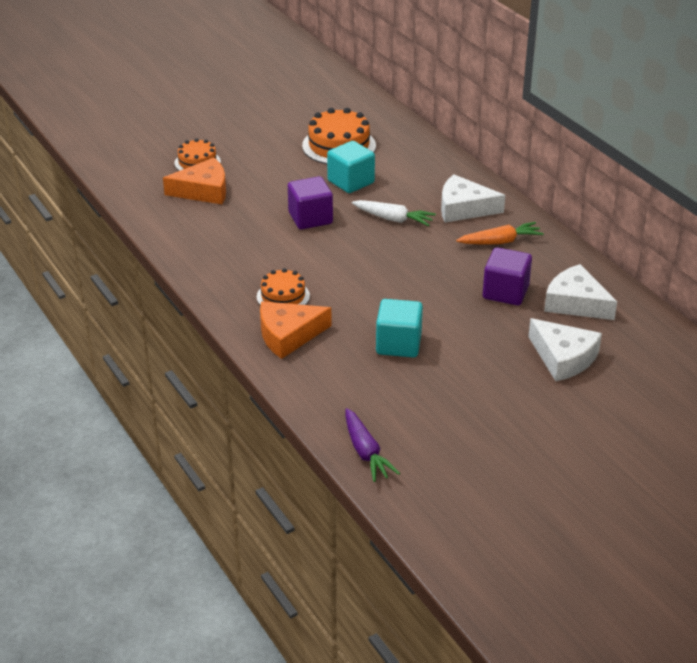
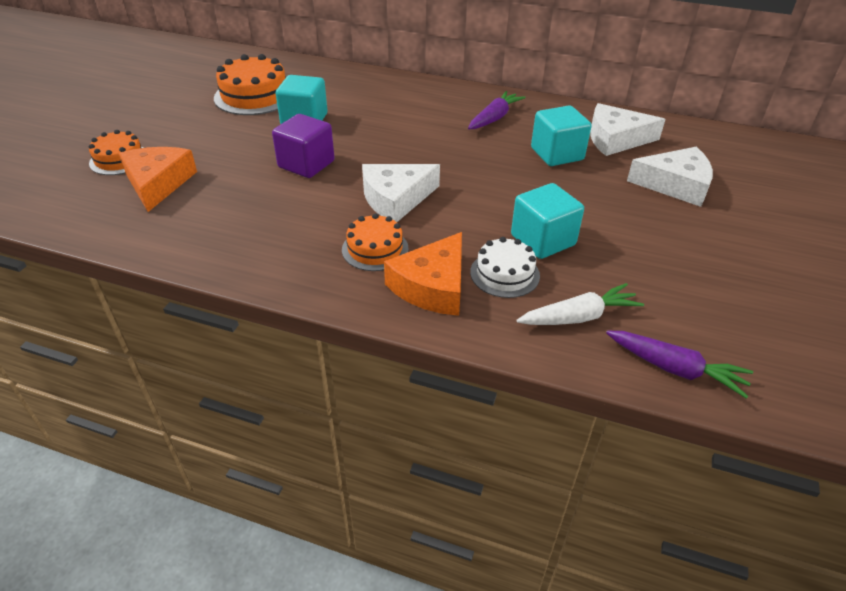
camera: 40 degrees left, 5 degrees up
orange cheese [163,158,226,204] -> orange cheese turned 45 degrees counterclockwise [119,147,197,212]
white carrot [352,200,436,226] -> white carrot moved to [516,283,644,325]
white cheese [441,174,505,223] -> white cheese moved to [362,164,440,222]
orange carrot [456,222,544,245] -> purple carrot [468,91,526,129]
purple cube [483,247,532,305] -> turquoise cube [531,106,592,166]
none -> white cake [470,237,540,298]

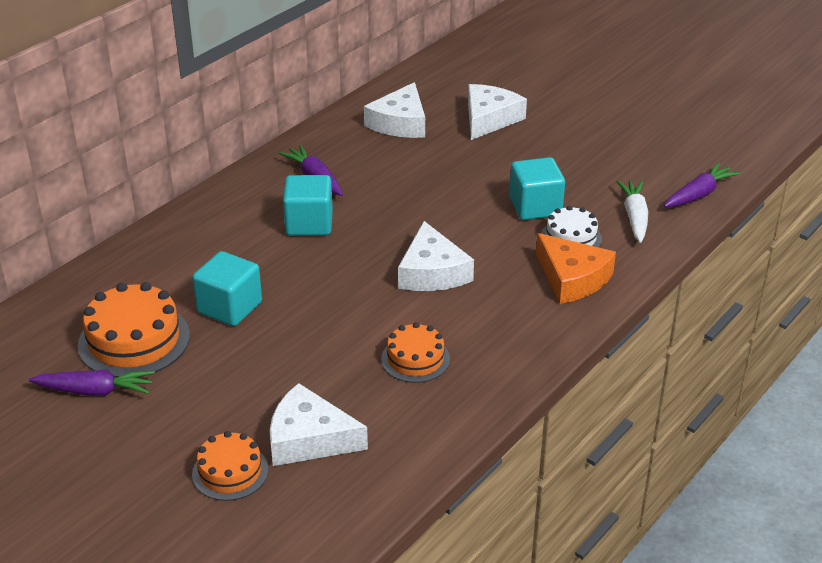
camera: 70 degrees left, 5 degrees down
orange cheese [119,147,197,212] -> white cheese [270,383,368,466]
purple cube [272,114,335,178] -> none
orange cake [342,213,409,271] -> orange cake moved to [381,322,450,383]
turquoise cube [531,106,592,166] -> turquoise cube moved to [283,175,333,236]
none -> purple carrot [29,370,155,395]

